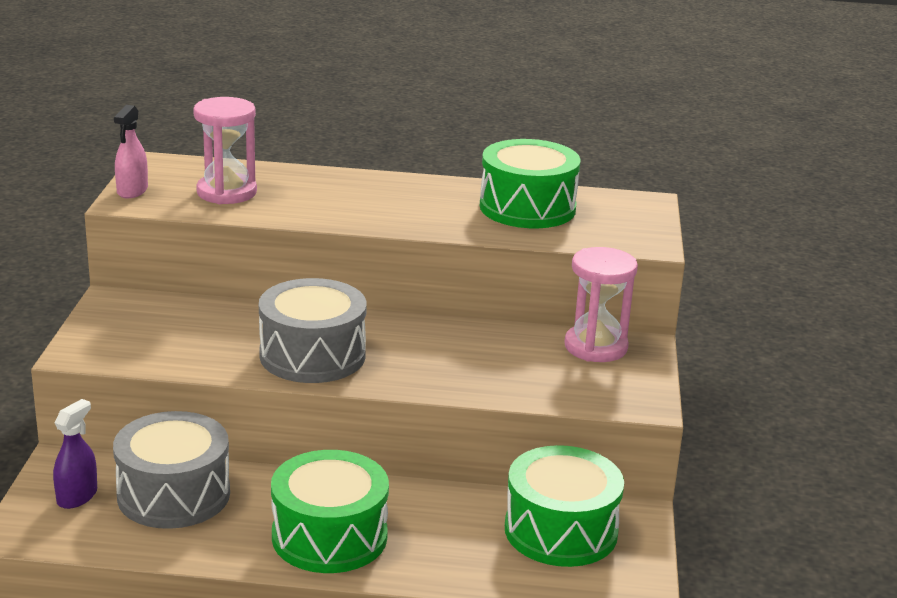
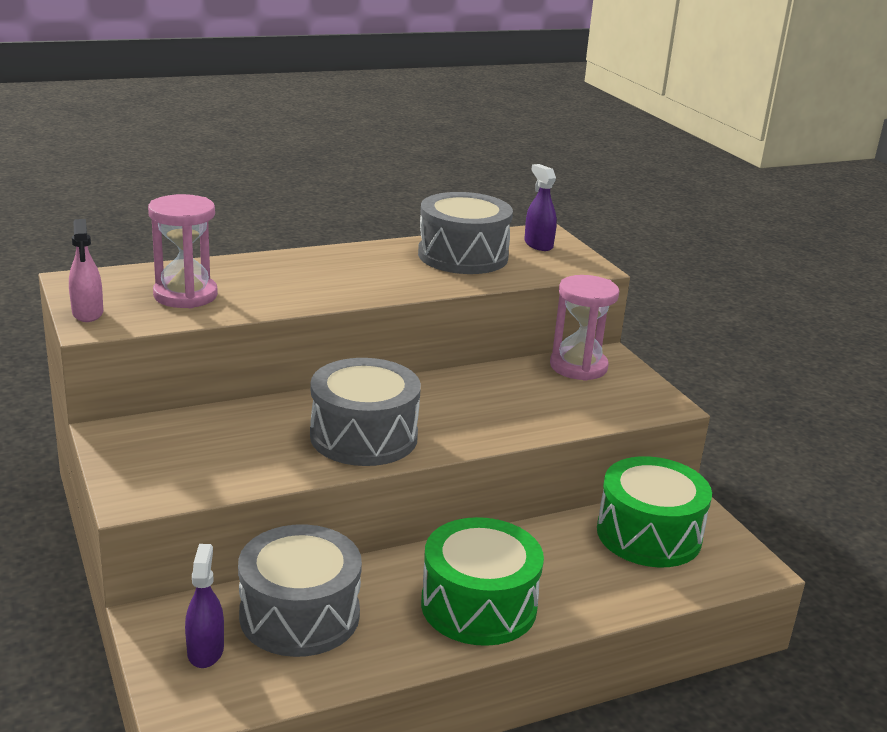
camera: 30 degrees left, 0 degrees up
green drum [480,139,581,228] -> grey drum [418,192,513,274]
none -> purple spray bottle [524,164,557,251]

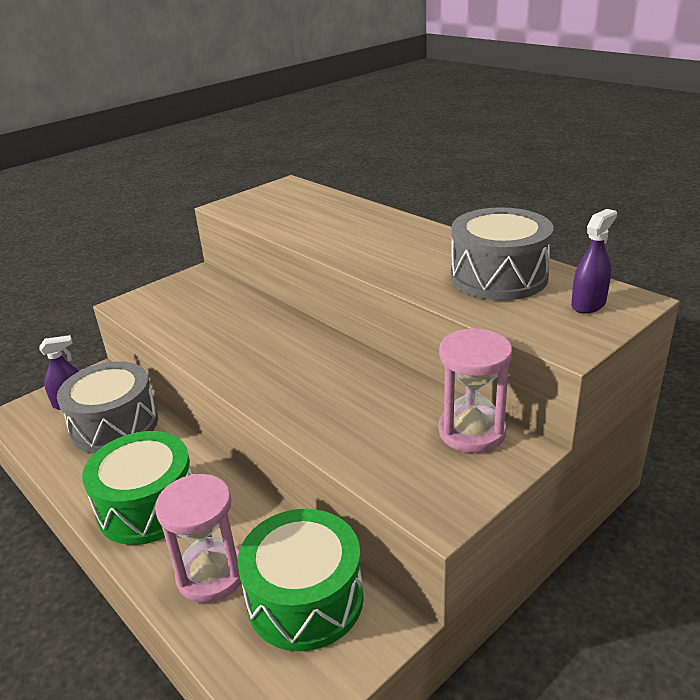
camera: 75 degrees right, 5 degrees up
pink spray bottle [69,219,103,322] -> none
pink hourglass [148,194,218,308] -> pink hourglass moved to [155,474,241,603]
grey drum [310,358,421,466] -> none

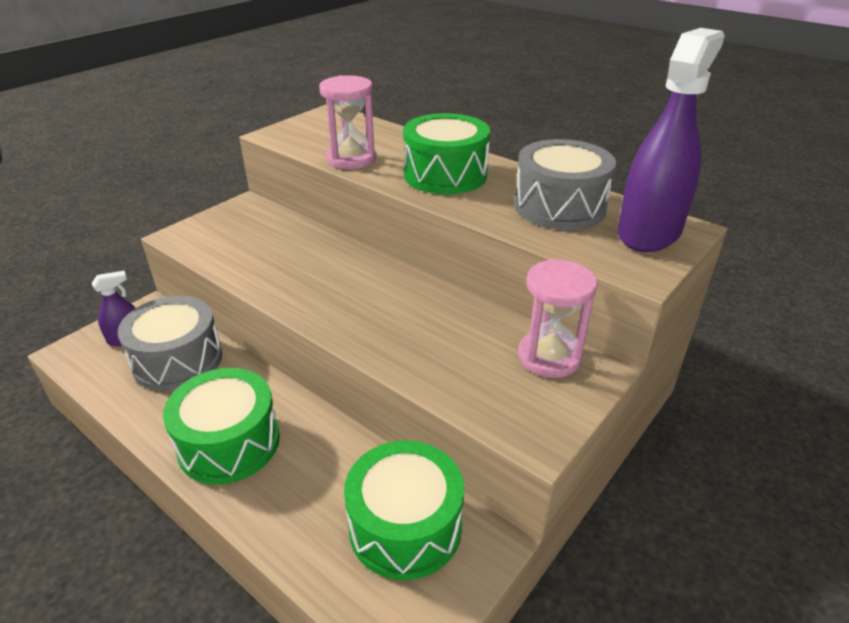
camera: 10 degrees left, 5 degrees up
pink hourglass [155,474,241,603] -> pink hourglass moved to [319,75,376,169]
purple spray bottle [571,209,617,314] -> purple spray bottle [618,28,725,252], size x2.11
none -> green drum [403,113,490,194]

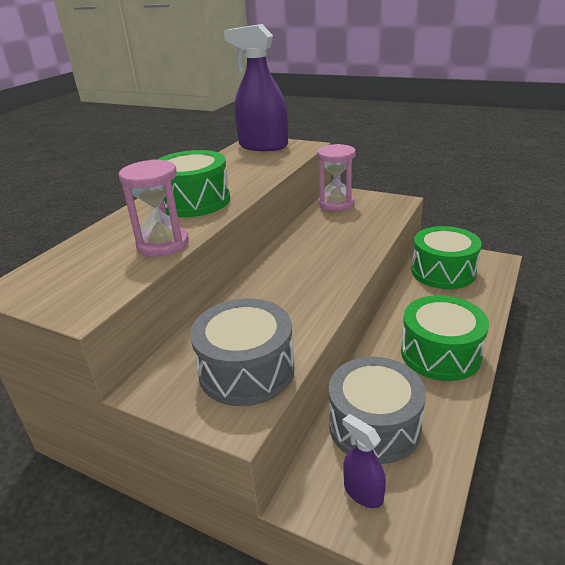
camera: 100 degrees left, 5 degrees down
grey drum [514,139,616,230] -> grey drum moved to [190,298,295,406]

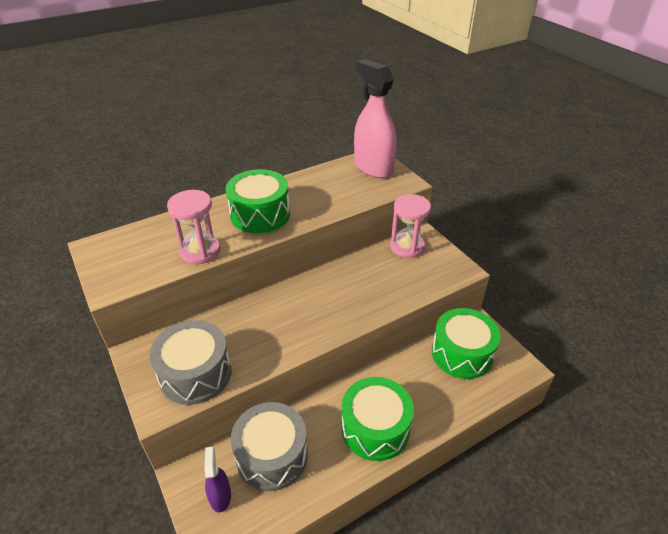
camera: 30 degrees right, 10 degrees up
purple spray bottle [224,24,288,151] -> pink spray bottle [354,59,397,178]

